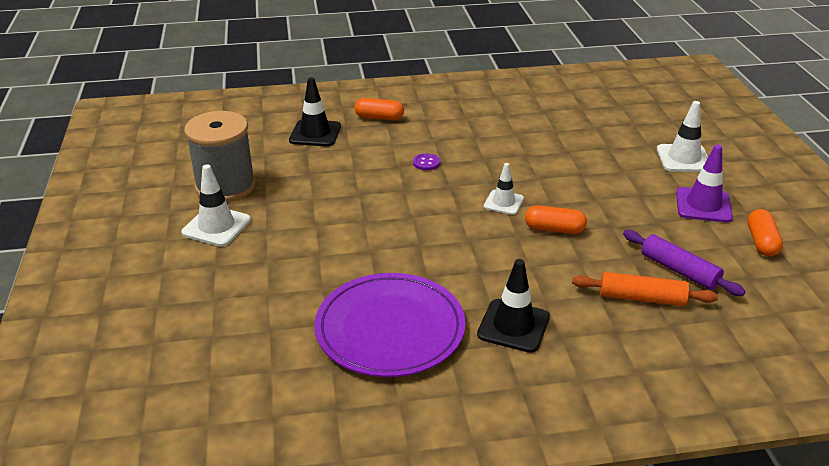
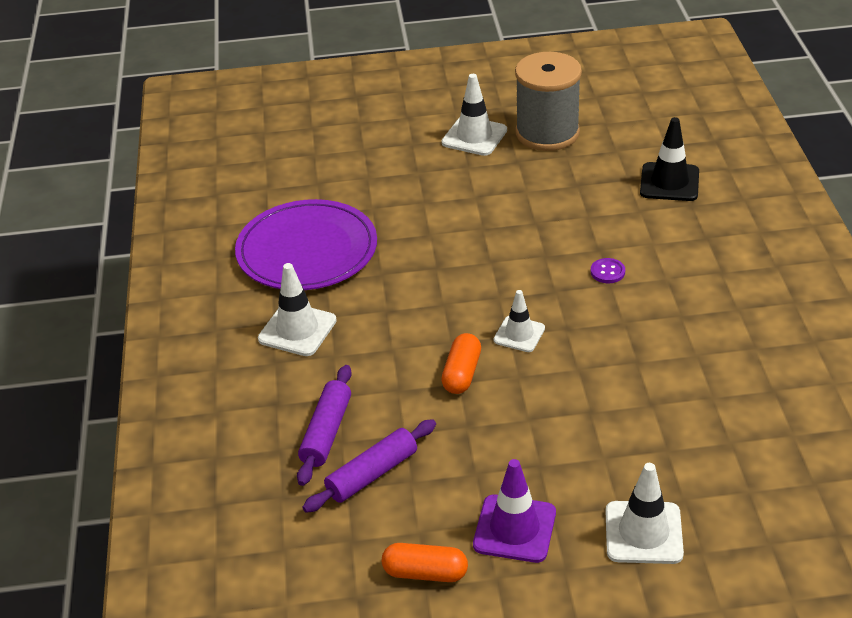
camera: 95 degrees right, 5 degrees up
orange capsule [355,98,404,121] -> none
black traffic cone [477,259,550,353] -> white traffic cone [258,263,337,356]
orange rolling pin [572,272,718,306] -> purple rolling pin [297,365,352,486]

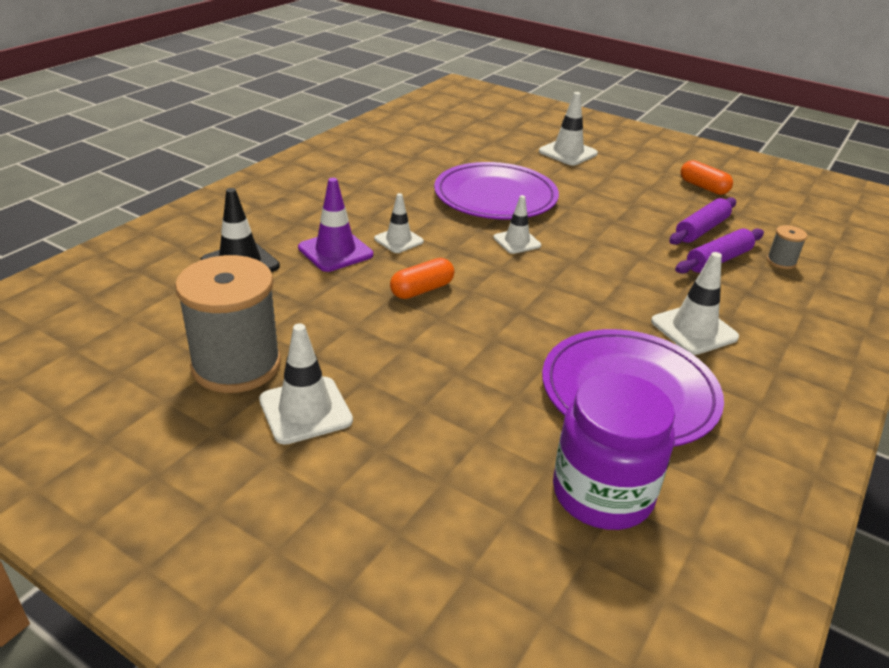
camera: 145 degrees left, 5 degrees down
purple rolling pin [302,419,436,513] -> purple rolling pin turned 45 degrees counterclockwise [669,197,736,245]
orange capsule [441,333,481,394] -> orange capsule moved to [390,258,454,299]
purple traffic cone [473,459,556,563] -> purple traffic cone moved to [298,178,373,272]
purple button [591,258,625,283] -> white traffic cone [374,193,424,253]
none -> purple plate [434,162,559,219]
none -> purple jar [553,373,675,530]
none -> grey spool [767,225,807,269]

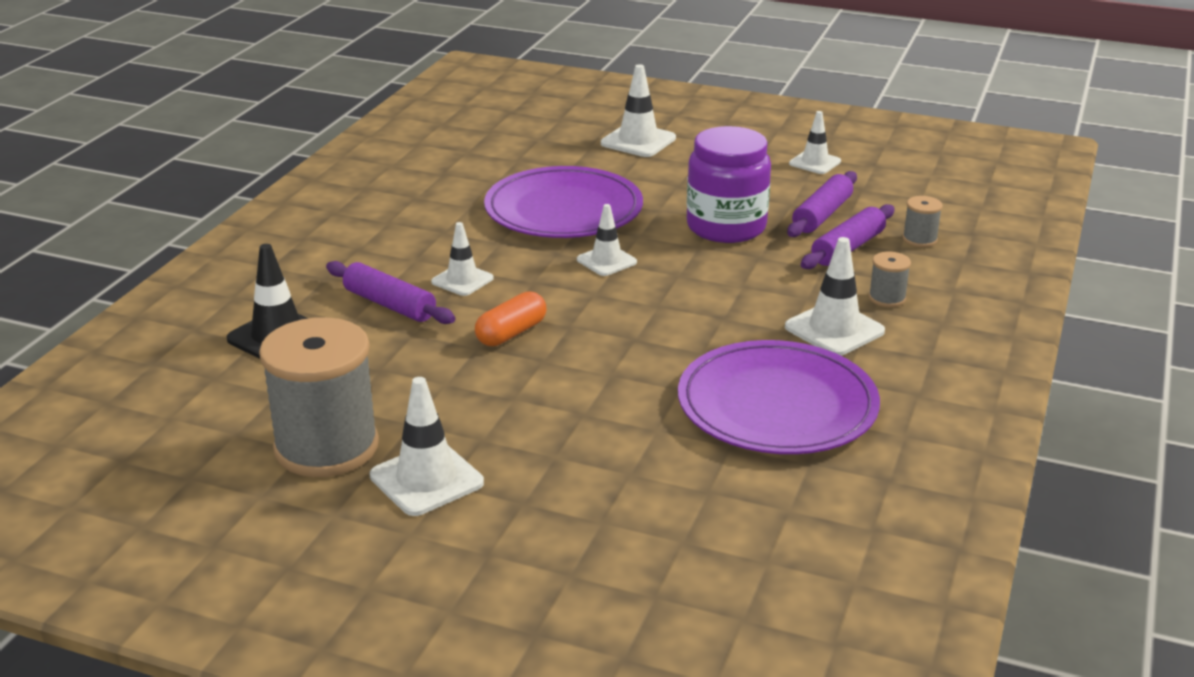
camera: 10 degrees left, 5 degrees down
purple traffic cone [298,178,373,272] -> purple rolling pin [326,261,455,324]
purple jar [553,373,675,530] -> purple jar moved to [687,126,771,243]
orange capsule [681,160,733,195] -> white traffic cone [789,111,841,174]
none -> grey spool [868,252,911,307]

